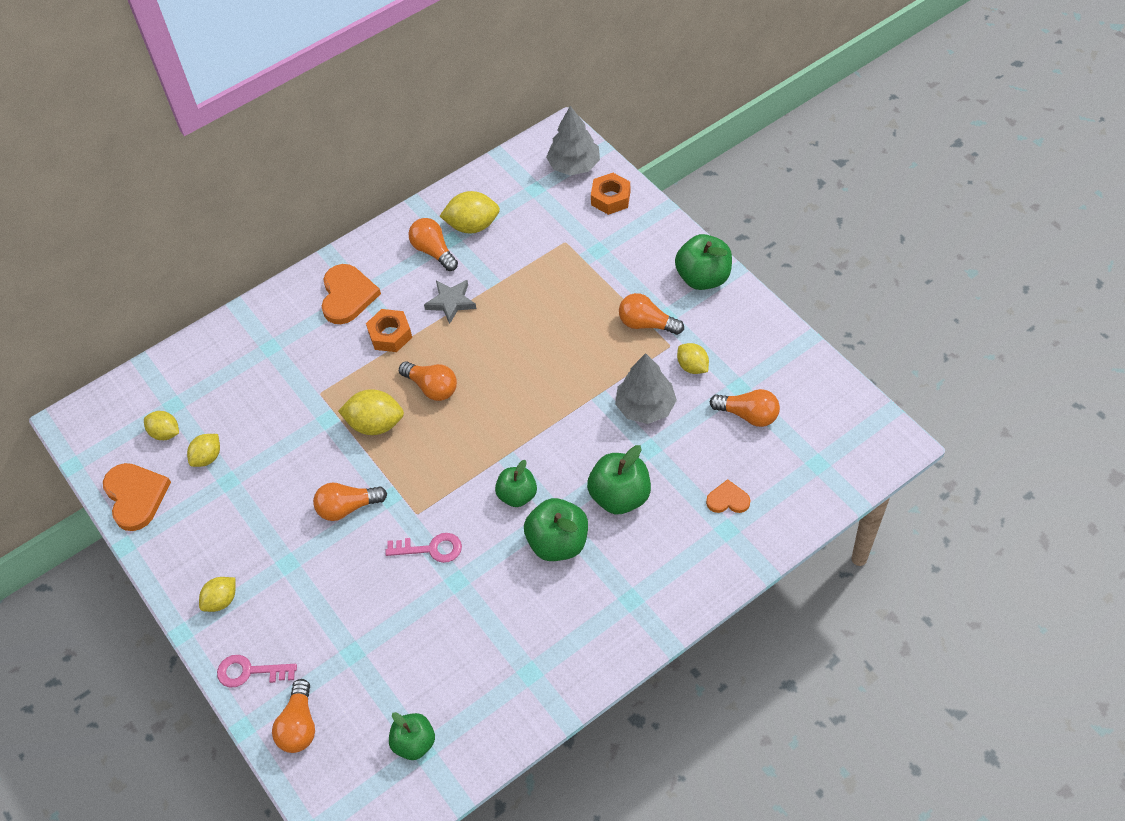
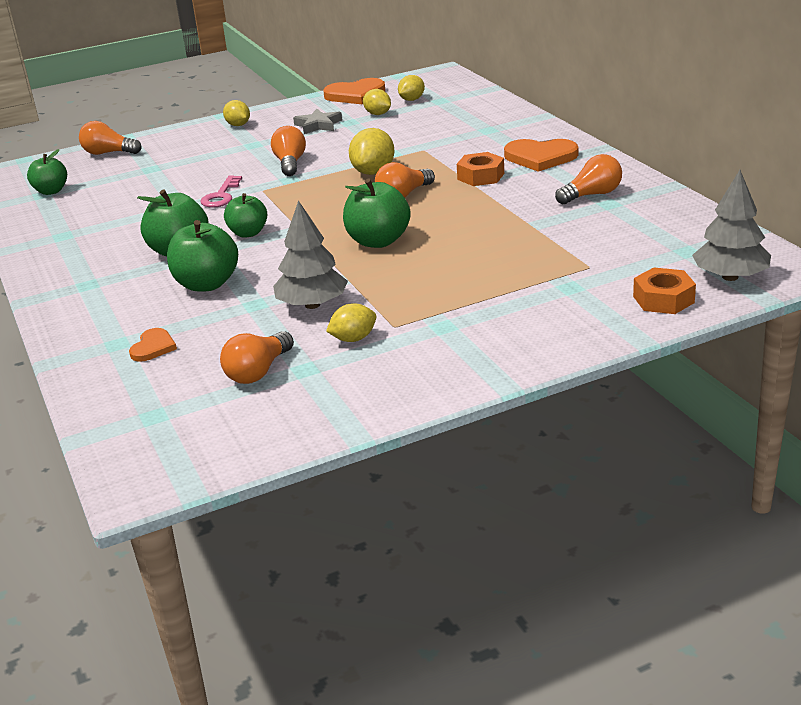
camera: 100 degrees right, 25 degrees down
pink key [217,655,297,687] -> none
grey star [424,280,476,324] -> grey star moved to [293,109,342,134]
yellow lemon [440,191,500,234] -> none
orange light bulb [619,293,684,335] -> none
green apple [675,234,732,290] -> green apple moved to [343,178,411,248]

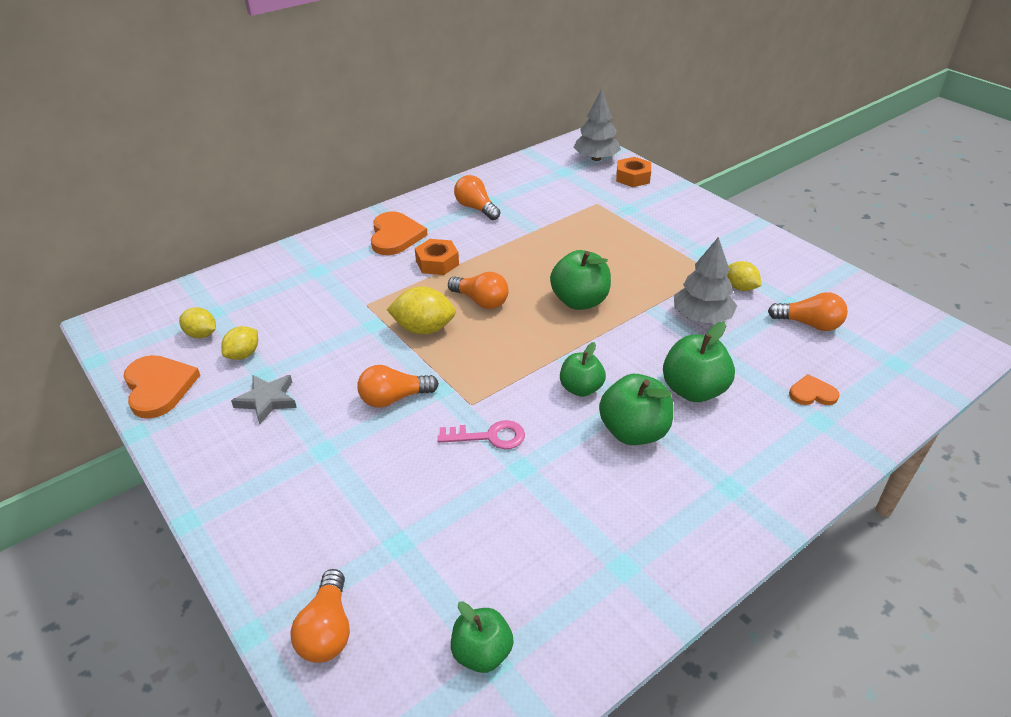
camera: 105 degrees left, 10 degrees up
yellow lemon [223,100,250,126] -> none

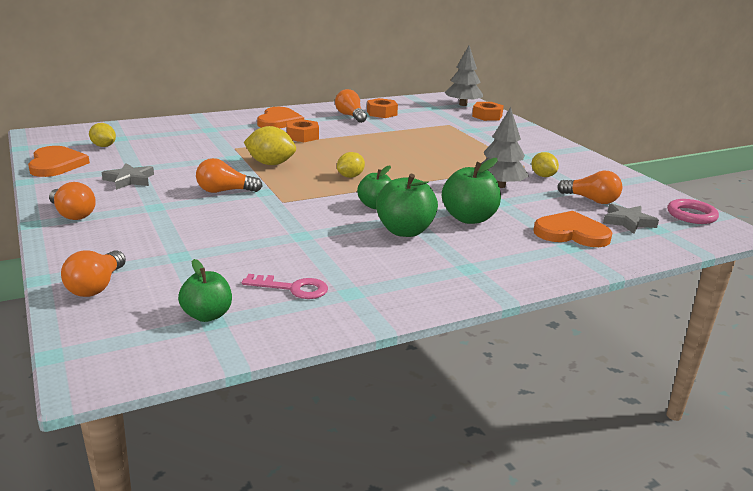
camera: 10 degrees right, 15 degrees down
yellow lemon [221,326,258,360] -> yellow lemon moved to [337,152,365,178]
pink key [438,420,525,449] -> pink key moved to [242,274,328,299]
orange light bulb [448,272,509,309] -> orange light bulb moved to [49,182,96,220]
green apple [550,250,611,310] -> none
orange heart [789,374,840,405] -> orange heart [533,211,612,247], size x1.80
none -> orange nut [367,98,398,118]
none -> grey star [603,203,659,234]
none -> pink ring [667,199,719,224]

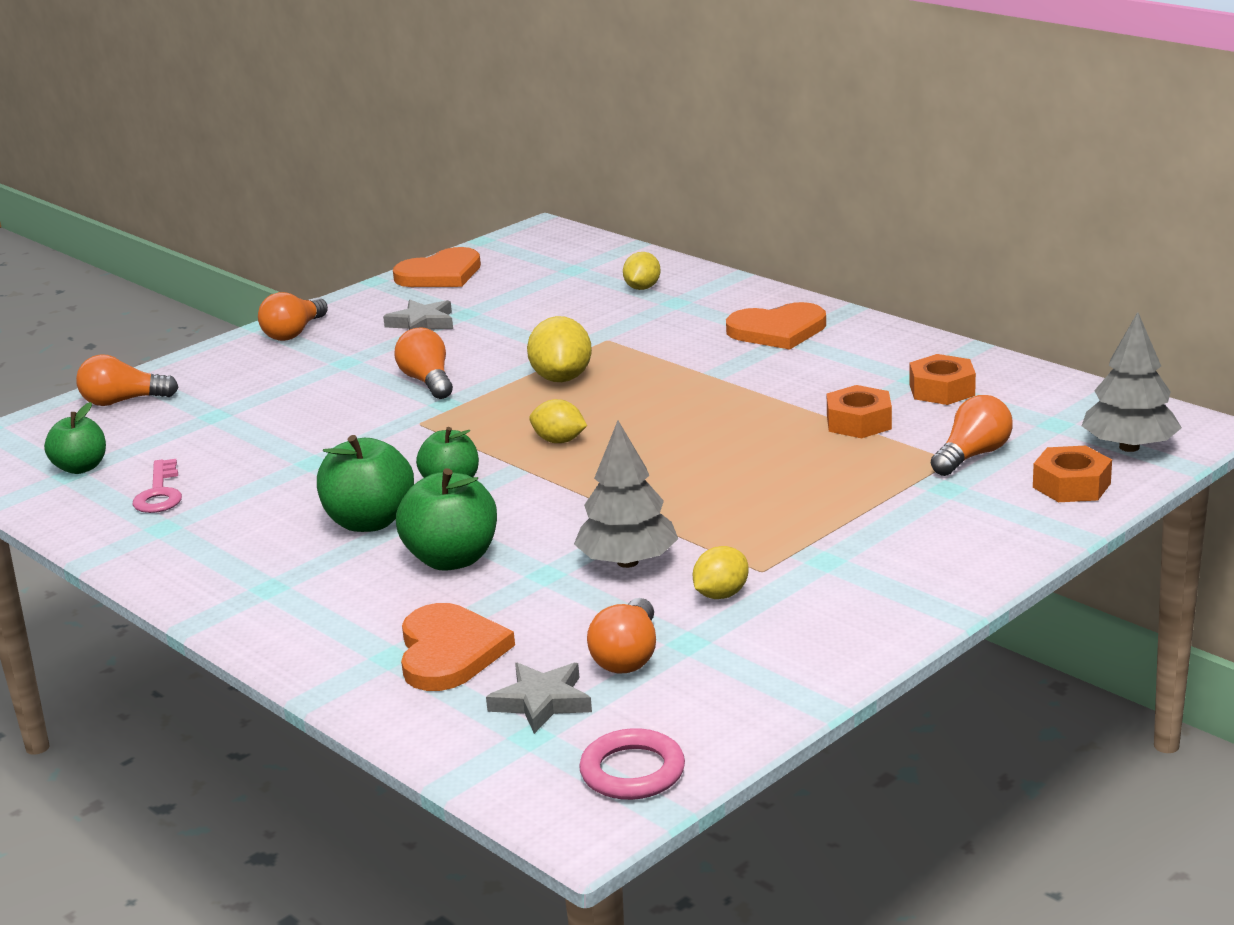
camera: 75 degrees right, 0 degrees up
yellow lemon [89,123,116,147] -> yellow lemon moved to [623,252,661,290]
orange nut [287,119,319,142] -> orange nut moved to [827,385,892,438]
orange light bulb [335,89,367,123] -> orange light bulb moved to [931,395,1013,476]

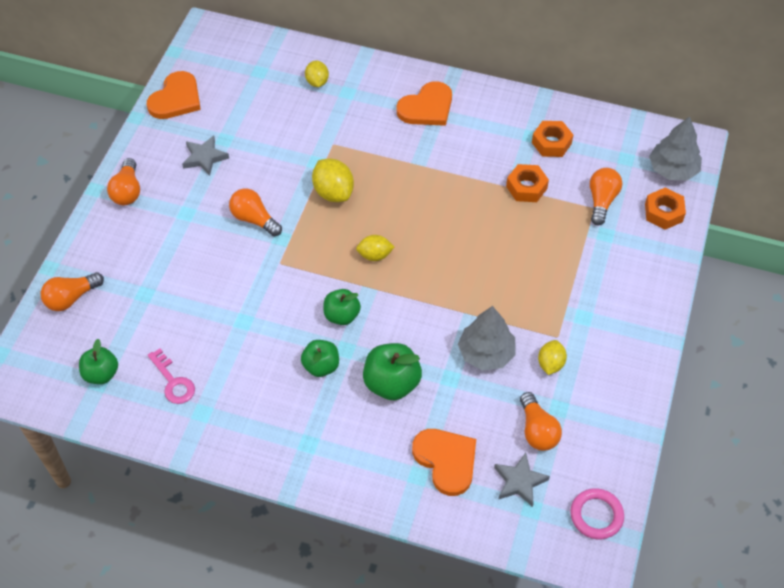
camera: 30 degrees left, 30 degrees up
green apple [317,435,414,532] -> green apple [301,340,339,377], size x0.66

